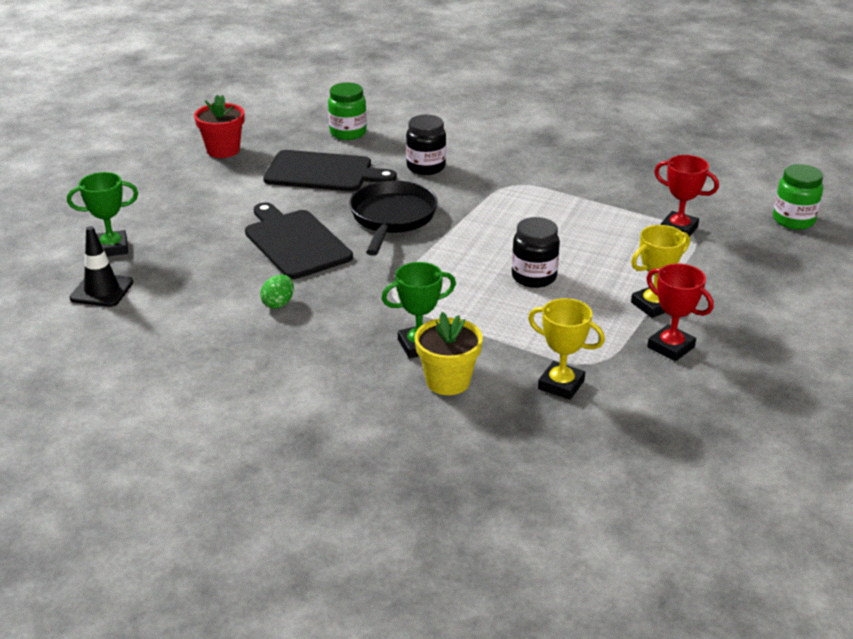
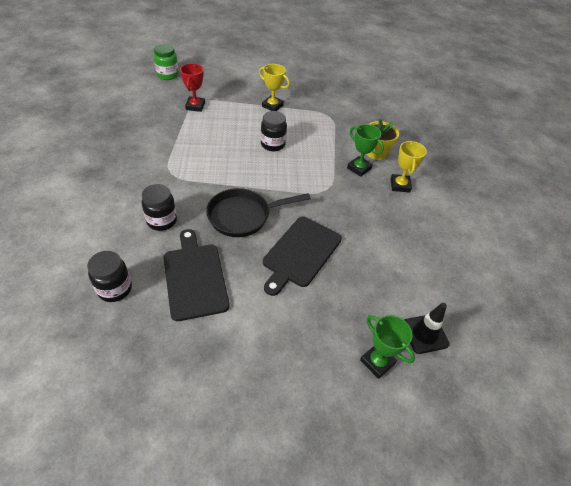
camera: 120 degrees left, 15 degrees up
red flower pot [194,95,244,158] -> none
green egg [260,275,294,309] -> none
green jar [328,83,367,140] -> black jar [87,251,132,302]
yellow trophy [528,298,605,400] -> yellow trophy moved to [391,141,427,193]
red trophy [646,263,714,361] -> none

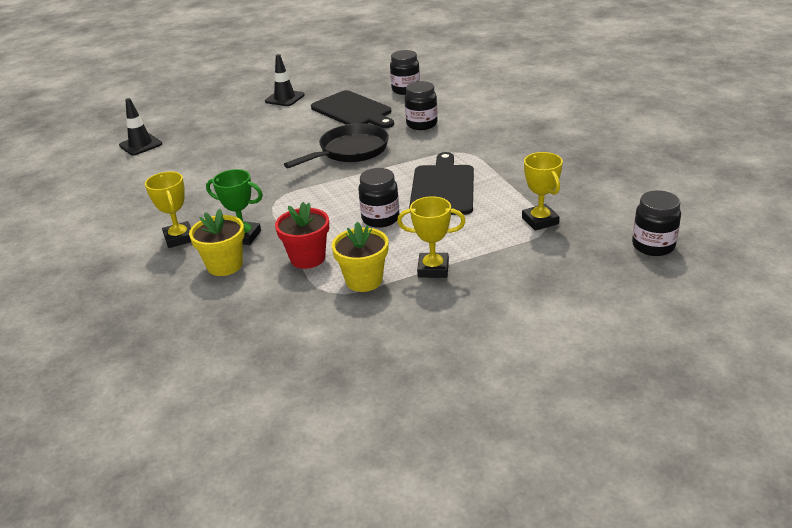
camera: 160 degrees right, 15 degrees down
green jar [154,44,179,80] -> black jar [632,190,681,256]
red trophy [180,63,205,112] -> yellow trophy [522,152,563,231]
black cutting board [263,217,342,296] -> black cutting board moved to [409,152,474,215]
green trophy [360,315,415,379] -> none
none -> black traffic cone [265,54,305,106]
none -> red flower pot [275,202,329,269]
none -> yellow flower pot [332,222,388,292]

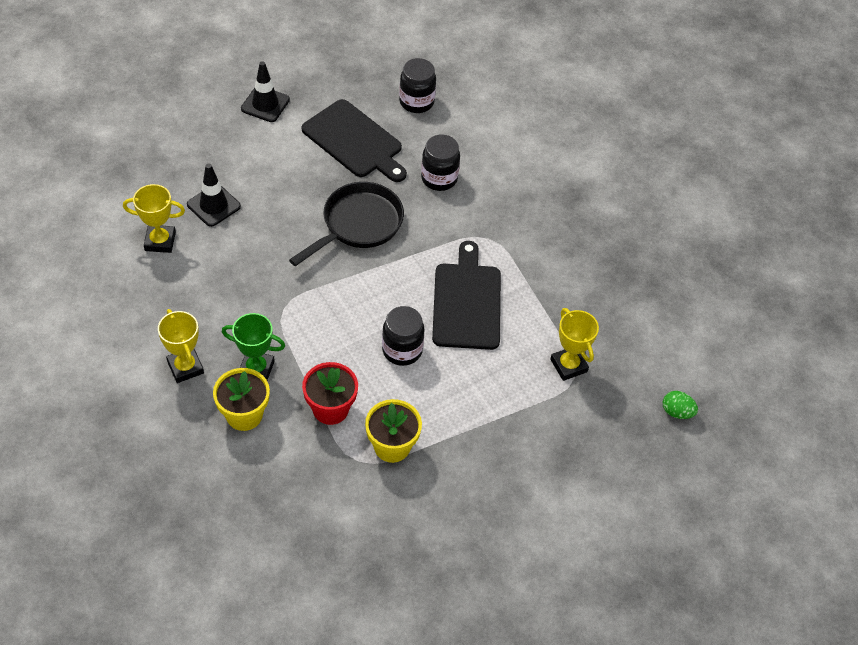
camera: 10 degrees left, 20 degrees up
black traffic cone [119,98,162,155] -> black traffic cone moved to [187,164,241,227]
yellow trophy [397,196,466,278] -> yellow trophy moved to [123,184,185,253]
black jar [632,190,681,256] -> green egg [663,391,698,419]

